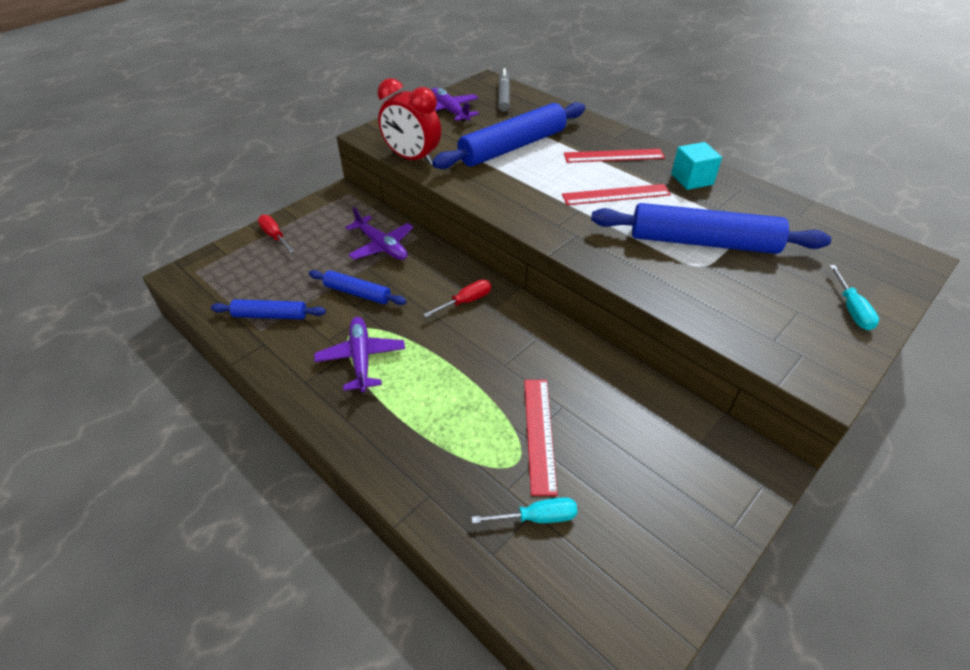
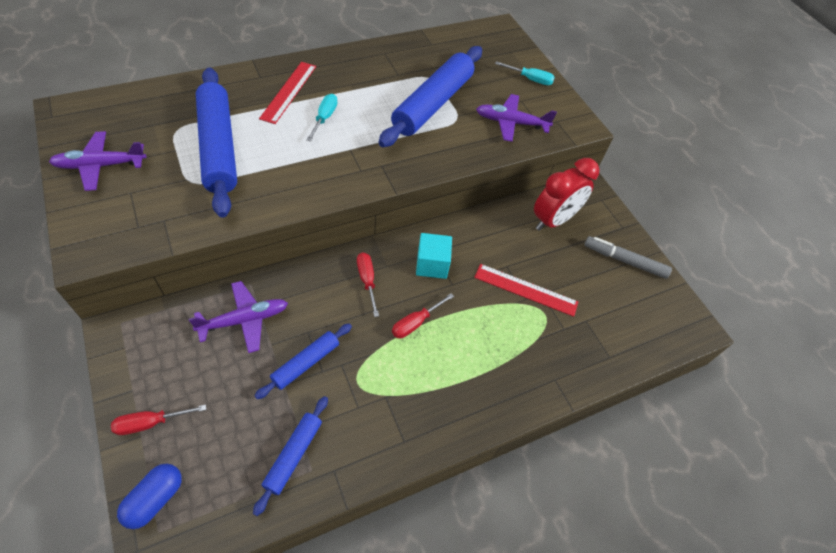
camera: 75 degrees left, 10 degrees up
purple plane [314,317,405,392] -> purple plane moved to [476,94,557,142]
red clock [378,78,441,165] -> red clock moved to [534,158,599,231]
turquoise screwdriver [471,497,578,524] -> turquoise screwdriver moved to [307,94,337,142]
grey marker [498,68,510,112] -> grey marker moved to [585,236,672,279]
red ruler [562,184,671,205] -> none
turquoise cube [671,142,722,190] -> turquoise cube moved to [416,233,452,279]
none -> blue capsule [117,464,182,529]
none -> red screwdriver [392,293,454,338]

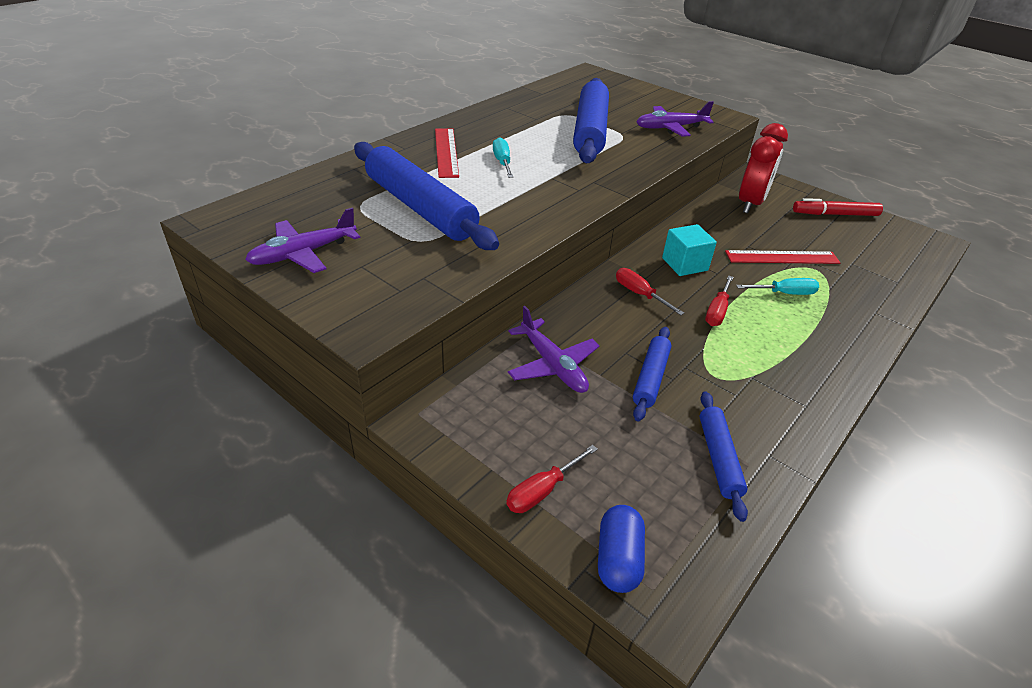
camera: 20 degrees left, 15 degrees down
purple plane [189,281,288,353] -> purple plane turned 105 degrees clockwise [508,306,600,393]
turquoise screwdriver [495,61,555,85] -> turquoise screwdriver moved to [736,278,819,295]
grey marker [585,236,672,279] -> red marker [793,198,883,216]

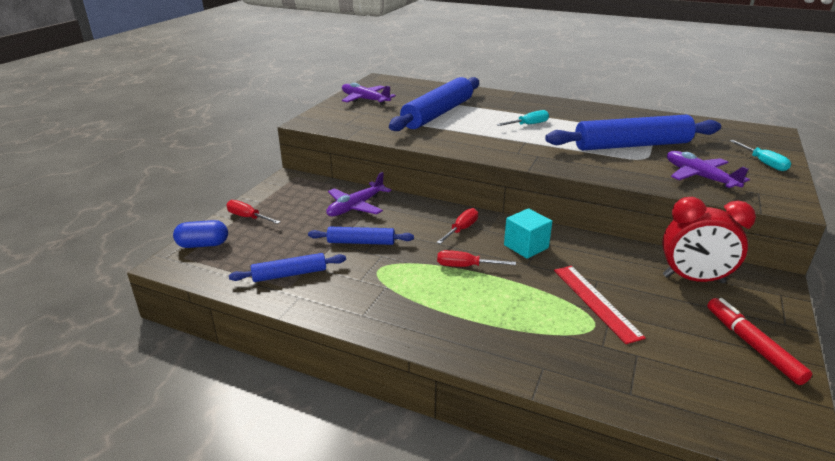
camera: 75 degrees right, 10 degrees down
red ruler [435,128,459,178] -> none
turquoise screwdriver [736,278,819,295] -> turquoise screwdriver moved to [730,140,791,171]

